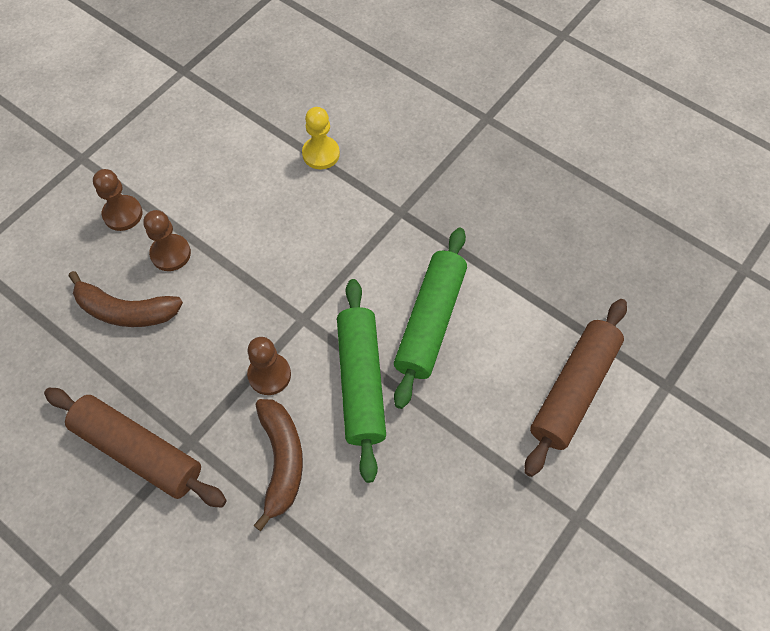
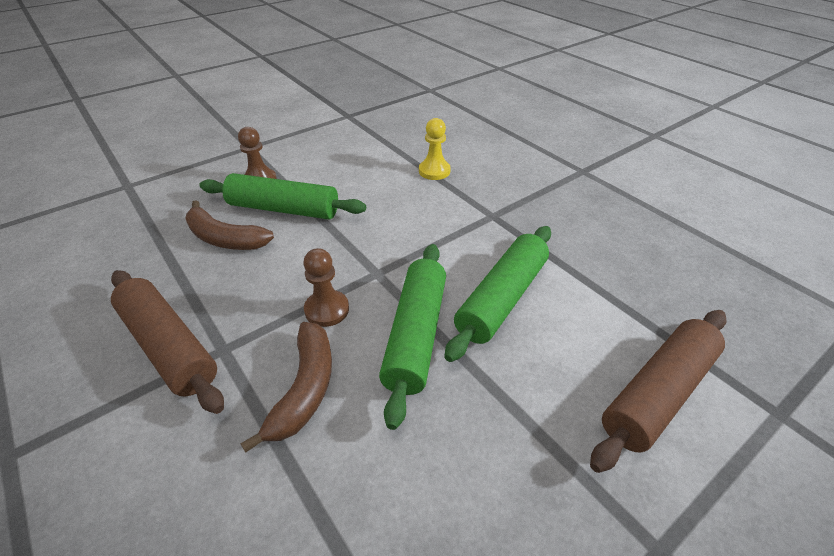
camera: 15 degrees right, 20 degrees down
brown pawn [143,210,191,271] -> green rolling pin [199,173,366,219]

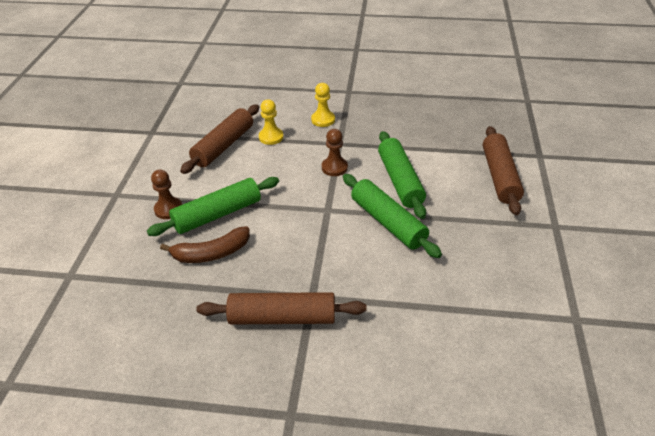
camera: 45 degrees left, 0 degrees up
brown banana [240,322,332,453] -> none
brown pawn [303,248,349,327] -> brown pawn moved to [322,129,348,176]
none -> brown rolling pin [180,104,259,174]
none -> yellow pawn [311,83,335,127]

